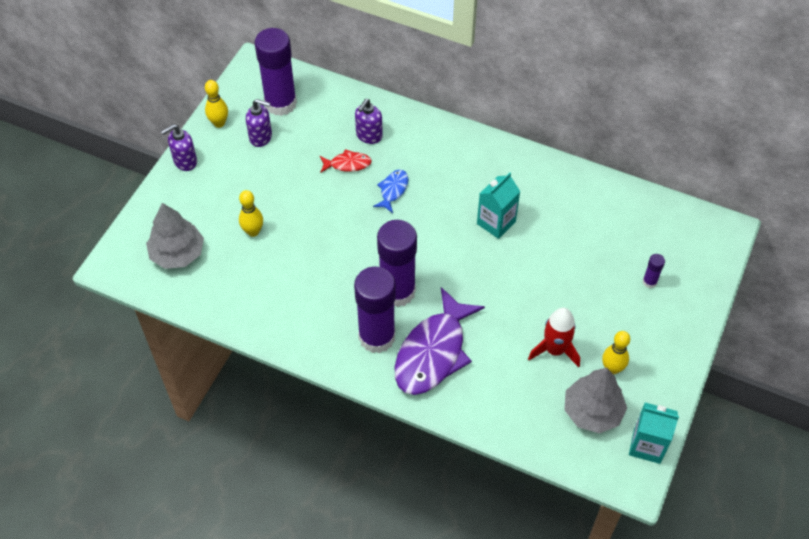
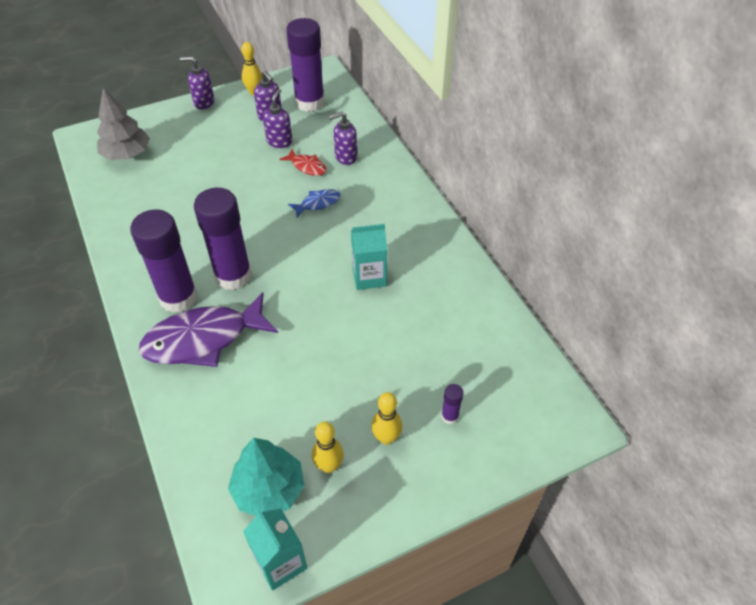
camera: 40 degrees right, 5 degrees down
yellow bowling pin [239,190,263,237] -> yellow bowling pin moved to [371,392,402,445]
red rocket [528,308,580,367] -> none
grey tree [564,368,627,433] -> turquoise tree [228,438,304,516]
none -> purple soap dispenser [263,89,292,148]

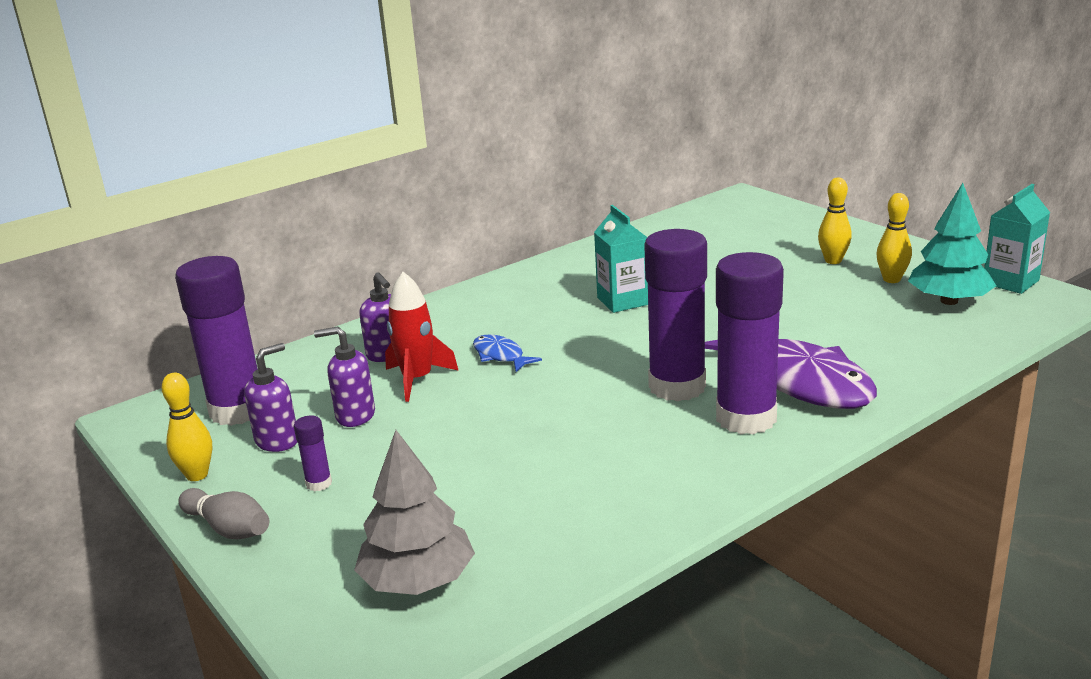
camera: 100 degrees left, 25 degrees down
purple soap dispenser [180,56,214,109] -> grey bowling pin [179,488,269,539]
red fish [280,149,326,176] -> red rocket [385,272,459,402]
purple glue stick [441,384,464,424] -> purple glue stick moved to [294,415,332,491]

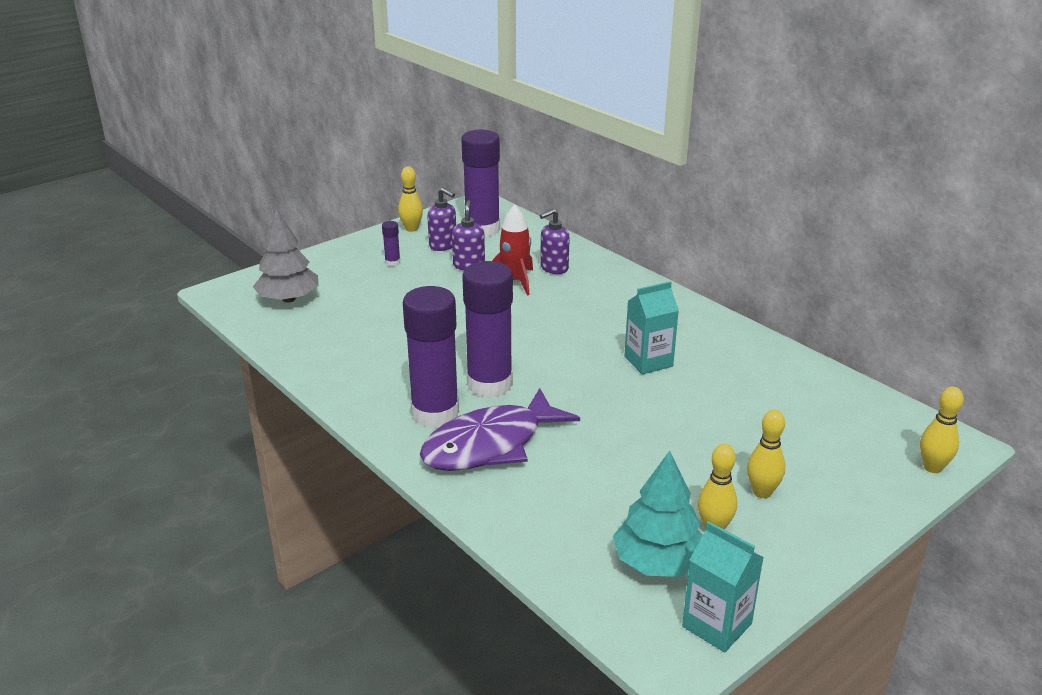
camera: 85 degrees right, 5 degrees up
grey bowling pin [179,488,269,539] -> none
blue fish [473,335,542,372] -> none
none -> yellow bowling pin [920,387,964,473]

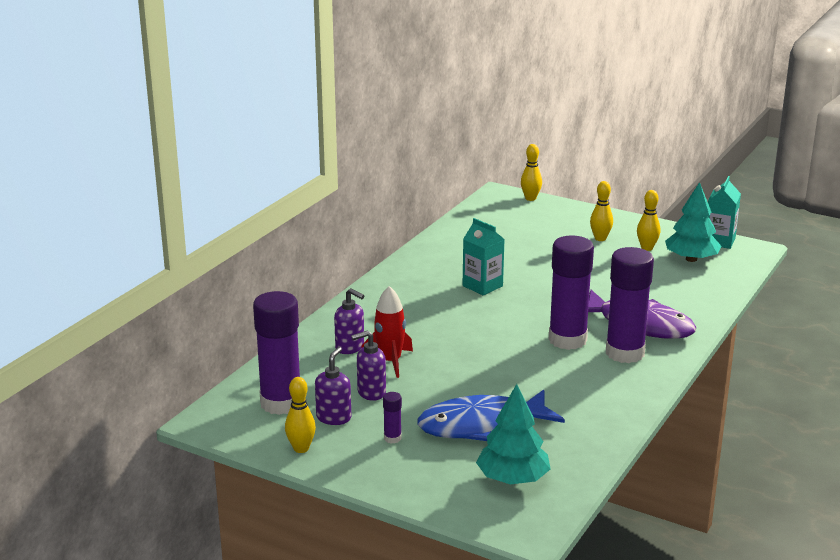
camera: 110 degrees left, 5 degrees down
grey tree [253,210,319,303] -> turquoise tree [476,384,550,484]
none -> blue fish [417,390,565,441]

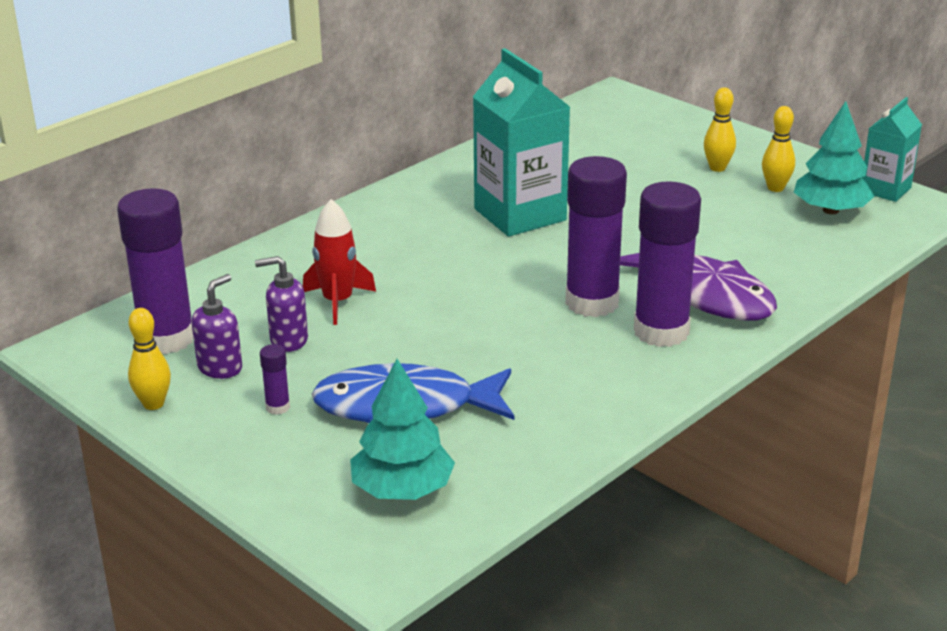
camera: 15 degrees right, 5 degrees up
purple soap dispenser [334,288,364,354] -> none
turquoise carton [463,218,505,295] -> turquoise carton [473,48,570,237], size x1.72
yellow bowling pin [521,144,542,201] -> none

